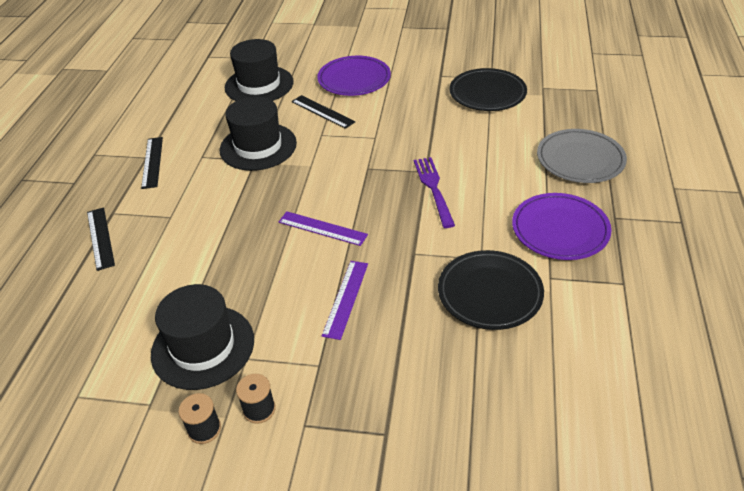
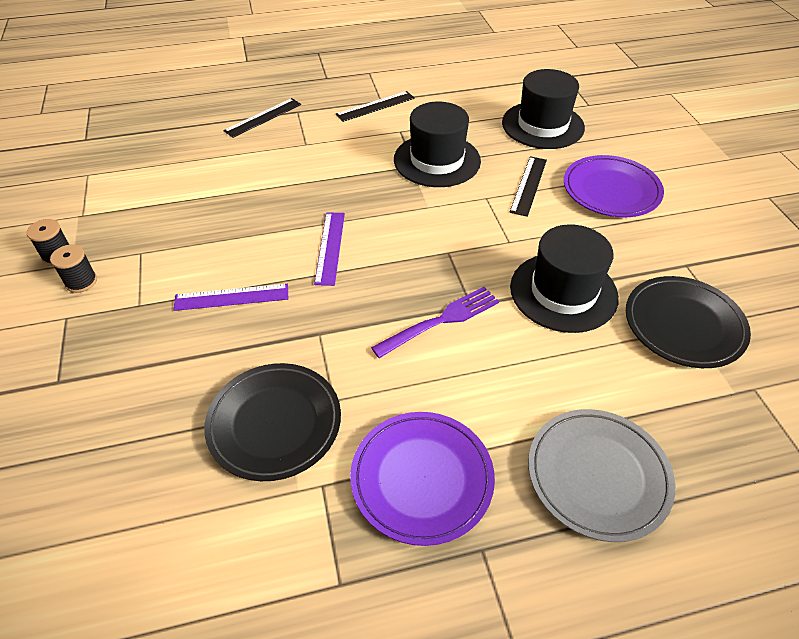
camera: 65 degrees right, 5 degrees up
black hat [151,284,254,390] -> black hat moved to [510,224,619,333]

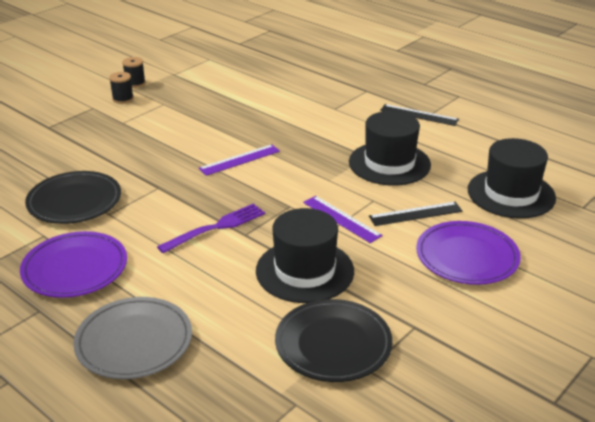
camera: 55 degrees right, 15 degrees down
purple ruler [173,284,288,311] -> purple ruler moved to [303,196,383,243]
black ruler [223,98,301,138] -> none
purple fork [371,287,499,358] -> purple fork turned 60 degrees counterclockwise [157,203,265,253]

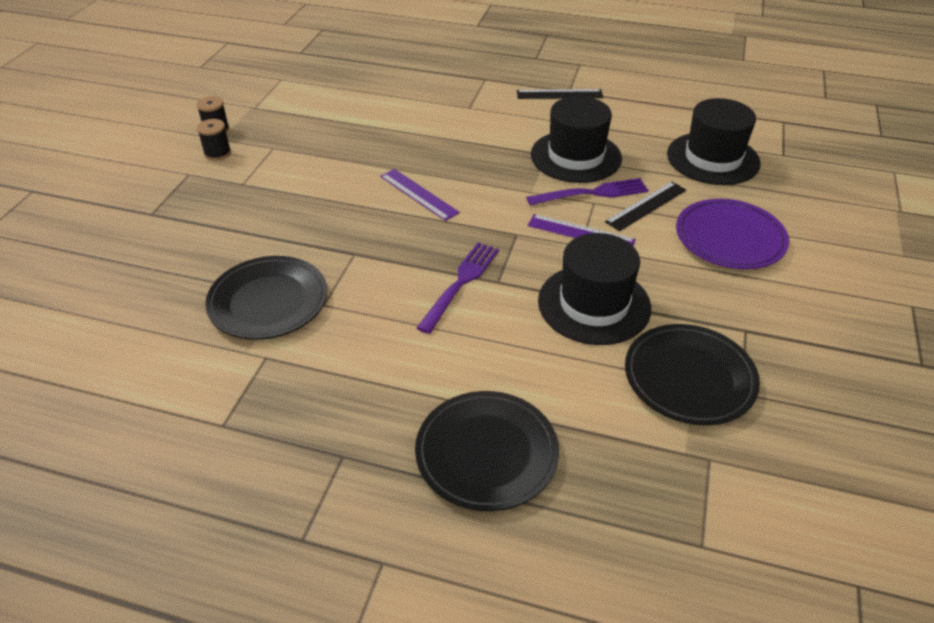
camera: 25 degrees left, 10 degrees up
purple plate [20,231,127,298] -> none
grey plate [73,297,192,379] -> black plate [415,391,559,511]
purple ruler [199,144,280,176] -> purple ruler turned 75 degrees counterclockwise [380,169,460,221]
none -> purple fork [526,178,649,205]

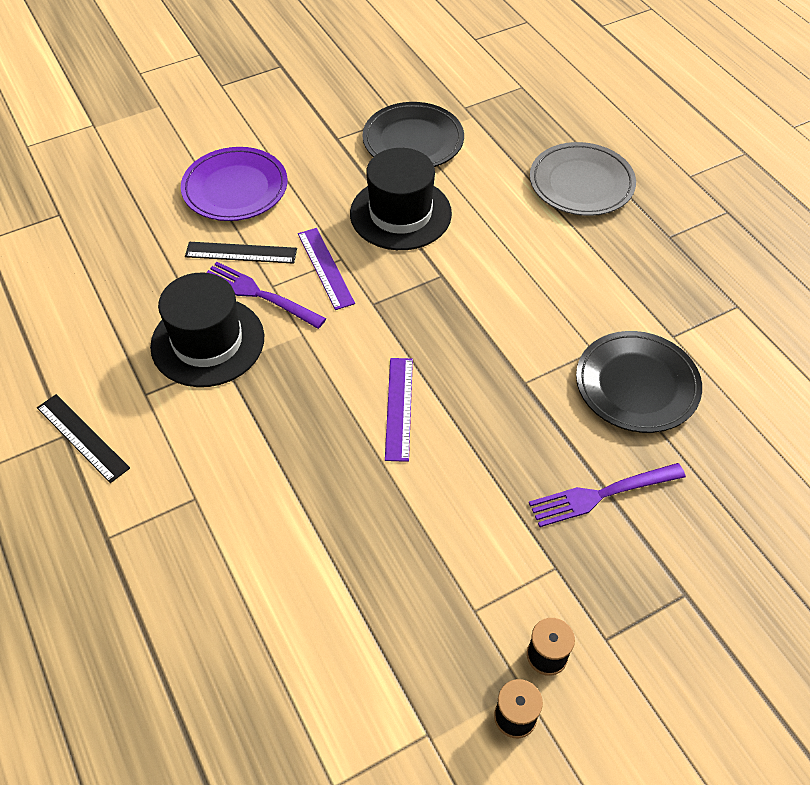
camera: 135 degrees left, 10 degrees up
black plate [415,391,559,511] -> grey plate [530,142,636,216]
purple fork [417,242,499,334] -> purple fork moved to [529,463,686,527]
black hat [667,98,761,185] -> none

